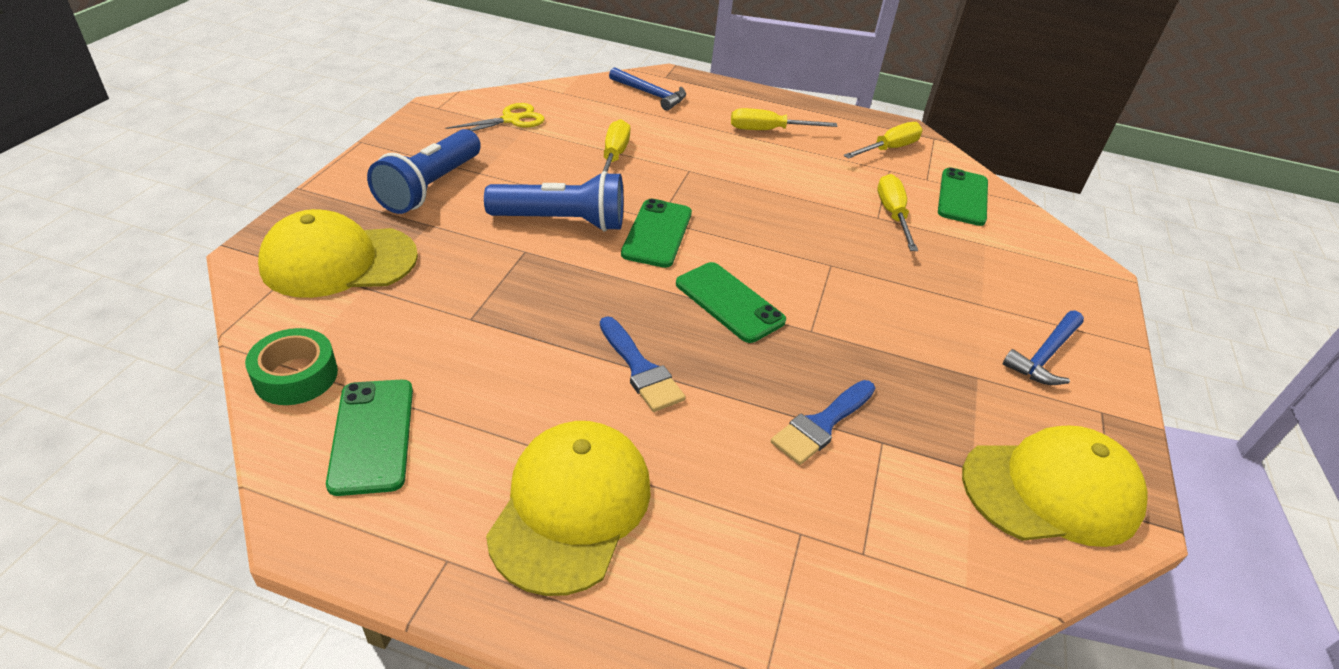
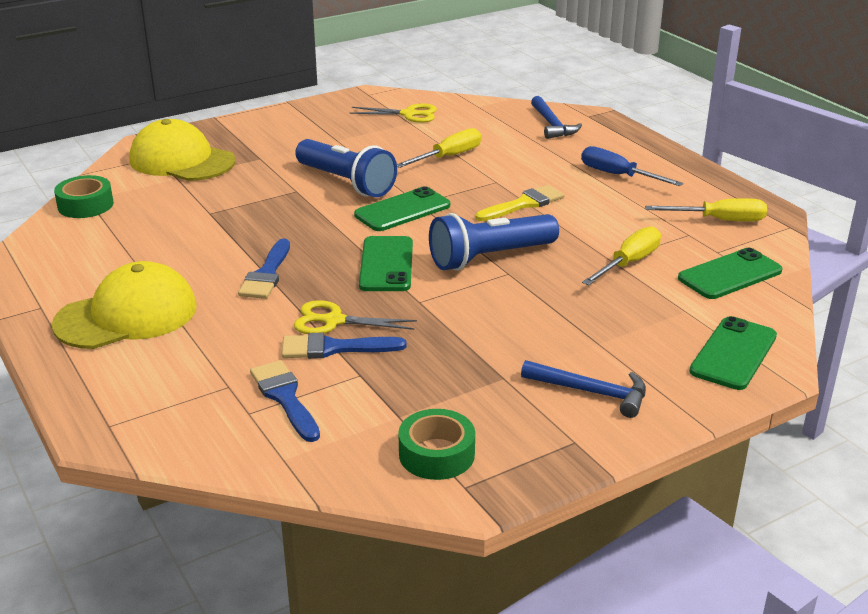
camera: 45 degrees right, 10 degrees down
green phone [326,380,413,496] -> green phone moved to [689,316,777,390]
blue flashlight [367,129,481,214] -> blue flashlight moved to [429,213,559,271]
yellow screwdriver [731,108,838,130] -> blue screwdriver [581,146,683,186]
yellow cap [962,426,1148,547] -> green tape [398,409,475,480]
blue hammer [1003,311,1084,385] -> blue hammer turned 150 degrees counterclockwise [521,360,646,418]
none -> blue brush [250,360,320,442]
none -> yellow scissors [294,300,417,334]
none -> yellow brush [475,185,565,221]

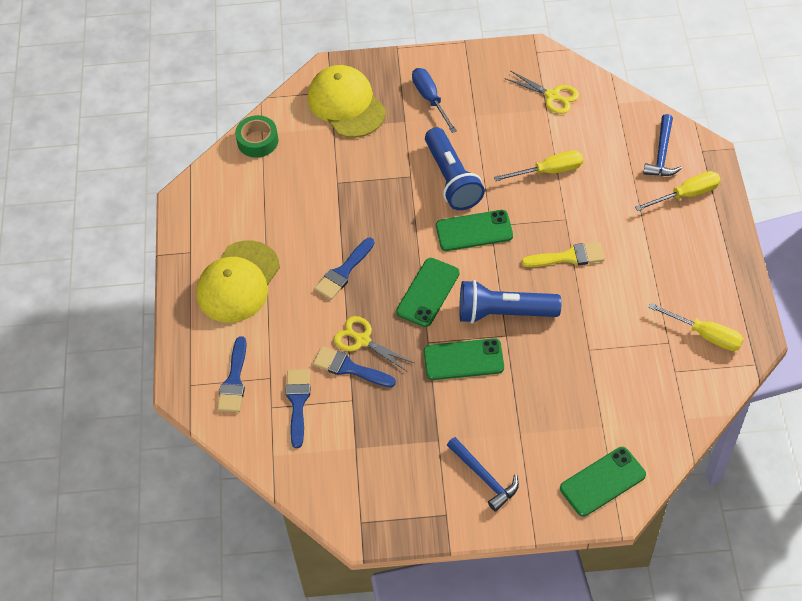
camera: 30 degrees right, 25 degrees up
yellow cap [52,261,197,349] -> yellow cap turned 120 degrees clockwise [196,240,280,323]
green tape [398,409,475,480] -> none
blue screwdriver [581,146,683,186] -> blue screwdriver moved to [412,68,457,133]
yellow screwdriver [582,226,661,285] -> yellow screwdriver moved to [635,171,721,211]
green phone [678,248,783,299] -> green phone moved to [424,338,504,380]
none -> blue brush [217,336,247,412]

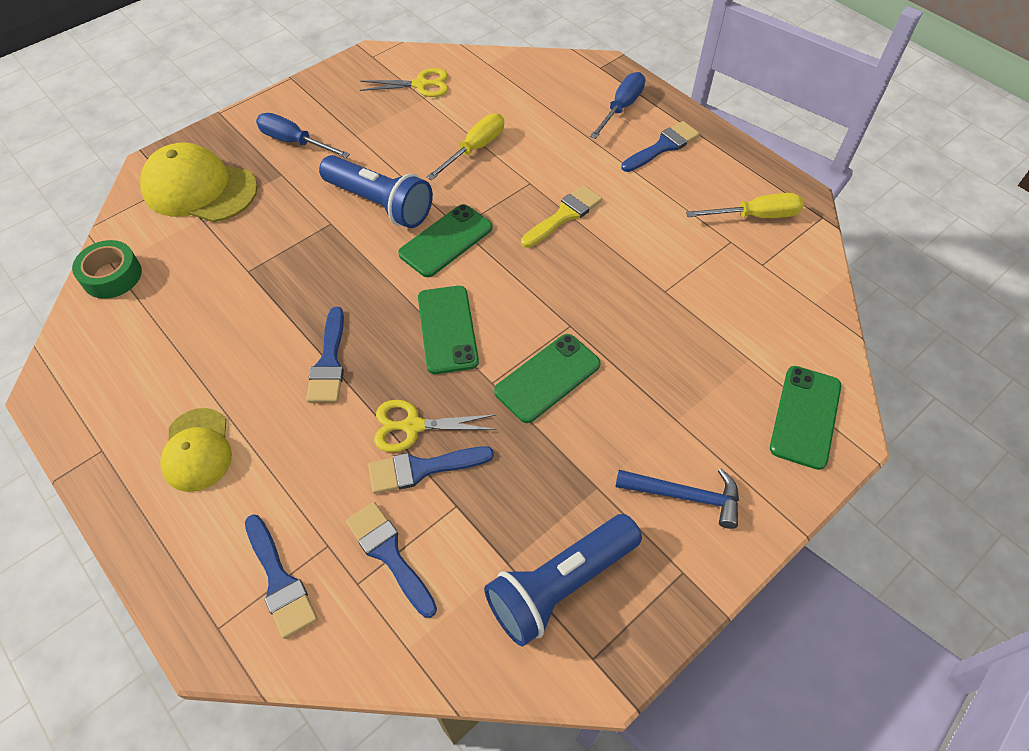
camera: 40 degrees left, 0 degrees up
yellow cap [196,240,280,323] -> yellow cap [160,408,232,492], size x0.63
blue flashlight [459,280,561,324] -> blue flashlight moved to [484,514,642,646]
yellow screwdriver [635,171,721,211] -> blue screwdriver [590,72,645,139]
blue hammer [643,114,682,176] -> none
none -> blue brush [621,121,700,172]

